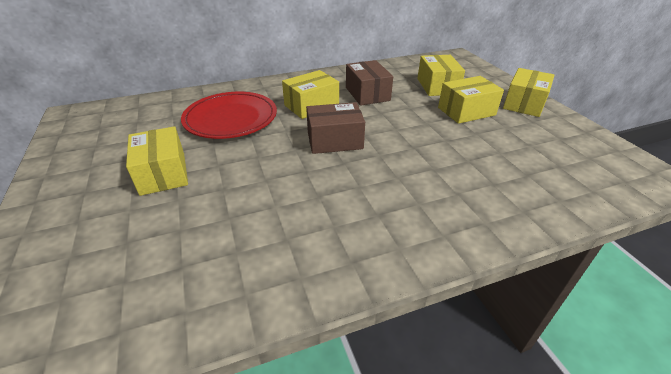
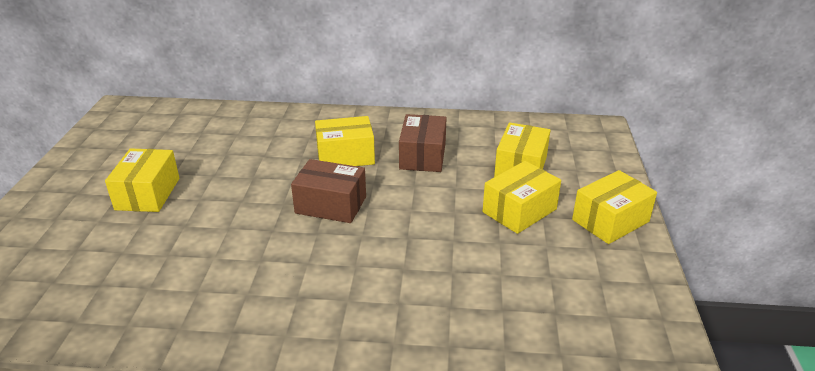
camera: 25 degrees right, 5 degrees down
red plate [181,92,277,139] -> none
yellow box [438,76,504,124] -> yellow box turned 45 degrees counterclockwise [482,161,561,234]

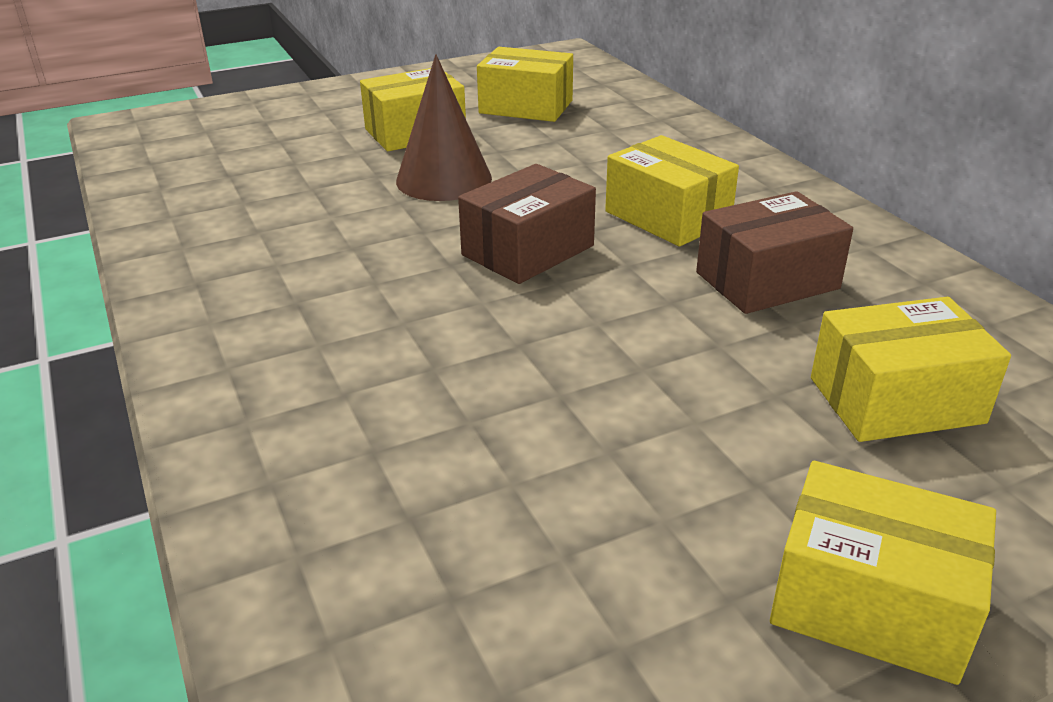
camera: 60 degrees right, 0 degrees up
brown box [291,159,366,223] -> brown box turned 60 degrees clockwise [458,164,596,284]
yellow box [482,161,561,234] -> yellow box moved to [477,47,573,122]
none -> brown cone [396,54,492,201]

